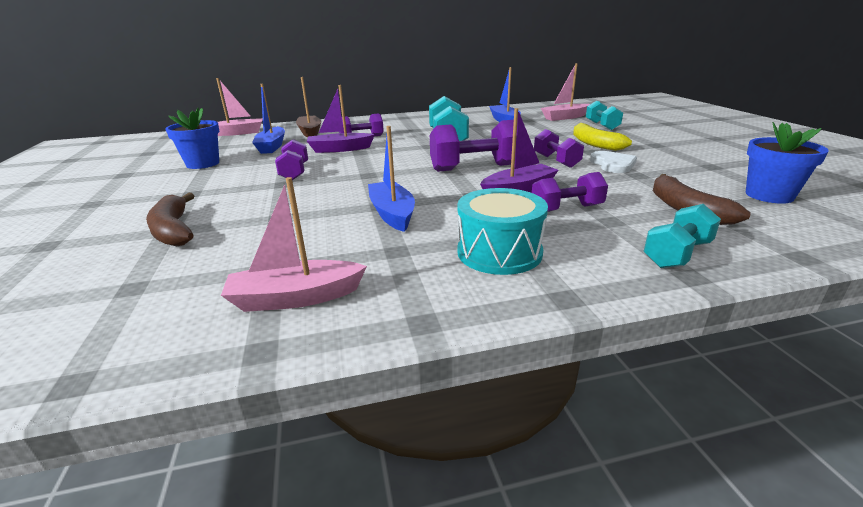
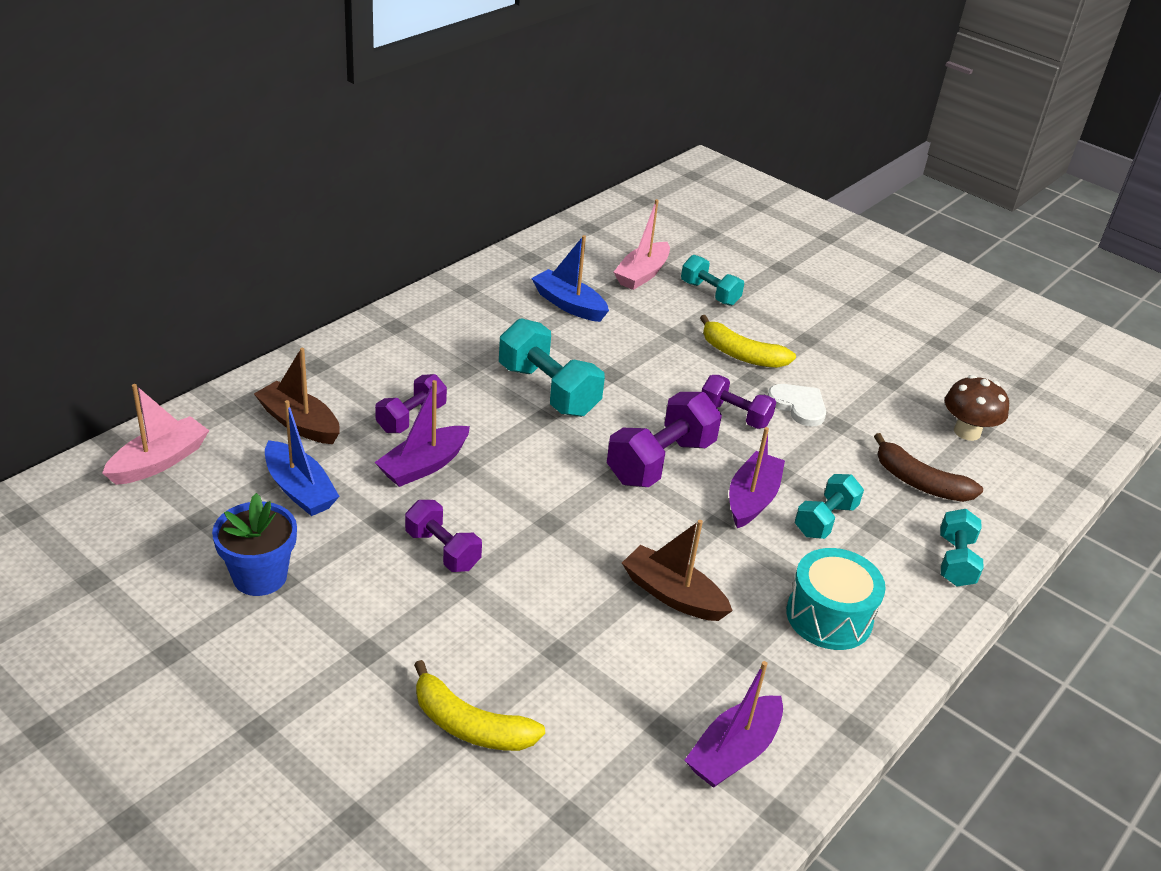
camera: 40 degrees left, 10 degrees up
brown banana [146,193,194,246] -> yellow banana [414,660,545,751]
pink boat [221,177,367,312] -> purple boat [684,661,783,788]
blue boat [368,126,415,232] -> brown boat [622,520,733,621]
purple dumbbell [532,172,608,212] -> turquoise dumbbell [795,474,864,539]
blue flower pot [746,122,829,204] -> brown mushroom [945,375,1009,441]

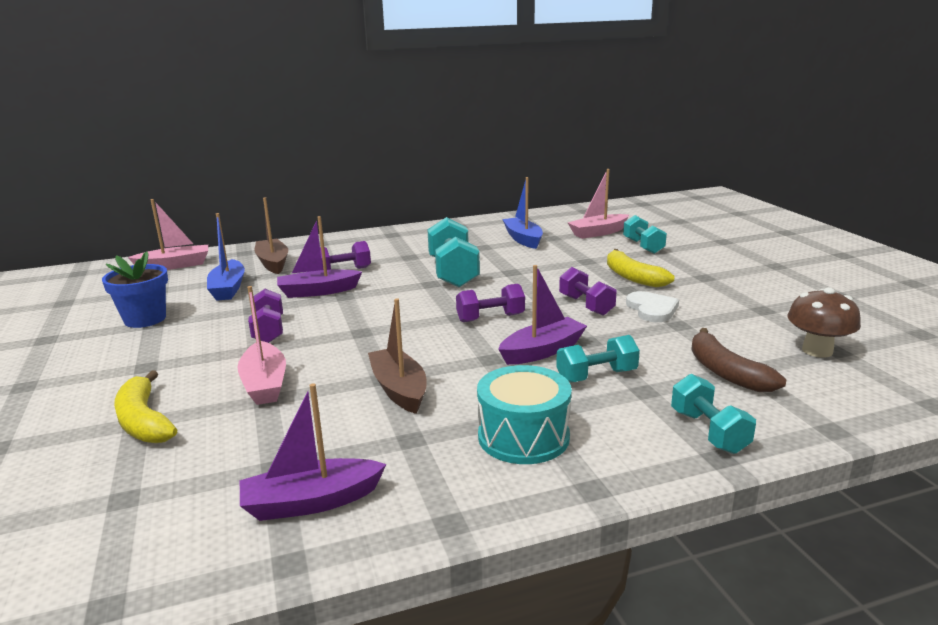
camera: 35 degrees right, 15 degrees down
purple dumbbell [607,392,722,487] -> purple dumbbell [456,284,525,322], size x0.62
turquoise dumbbell [940,509,984,586] -> turquoise dumbbell turned 60 degrees counterclockwise [671,374,756,454]
none -> pink boat [237,286,286,405]

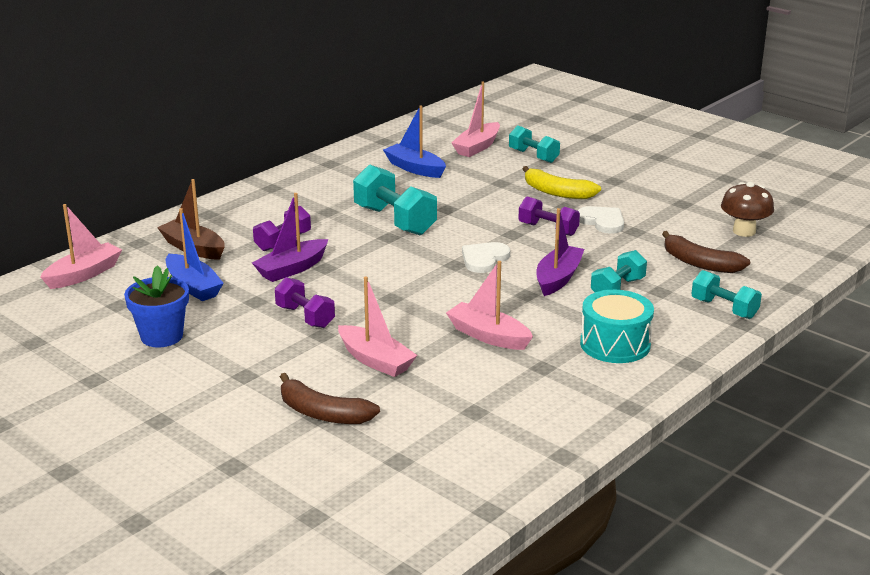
camera: 30 degrees left, 5 degrees up
yellow banana [114,370,177,443] -> brown banana [280,373,380,424]
purple boat [240,383,386,521] -> none
brown boat [368,298,427,414] -> pink boat [446,261,533,350]
purple dumbbell [456,284,525,322] -> white heart [462,242,510,273]

